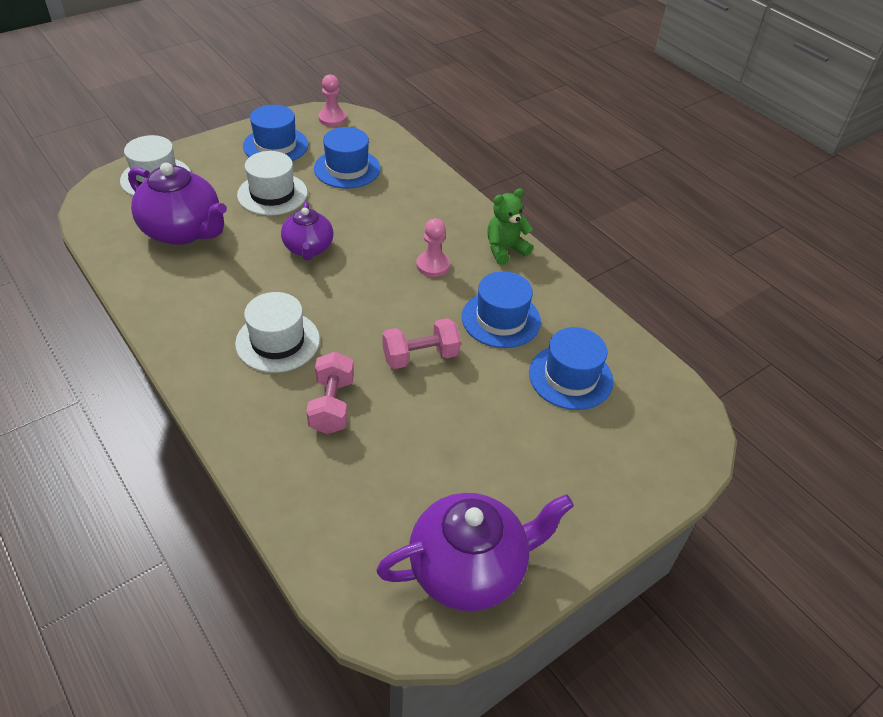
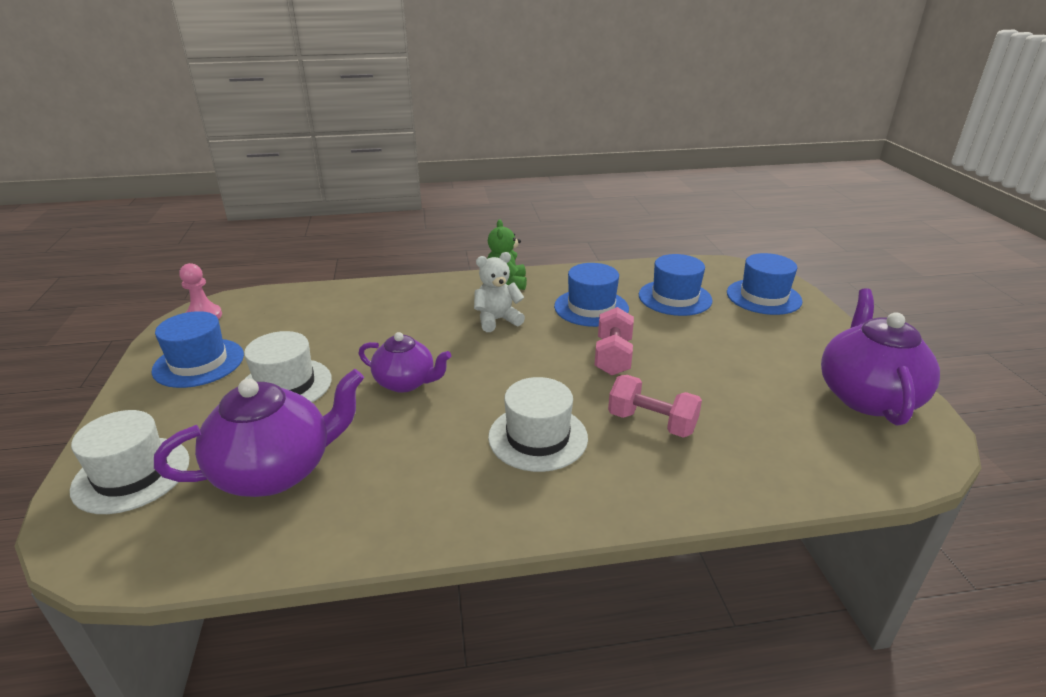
camera: 60 degrees left, 15 degrees down
blue hat [314,127,380,188] -> blue hat moved to [727,253,803,315]
pink pawn [416,218,450,277] -> white teddy bear [474,252,525,332]

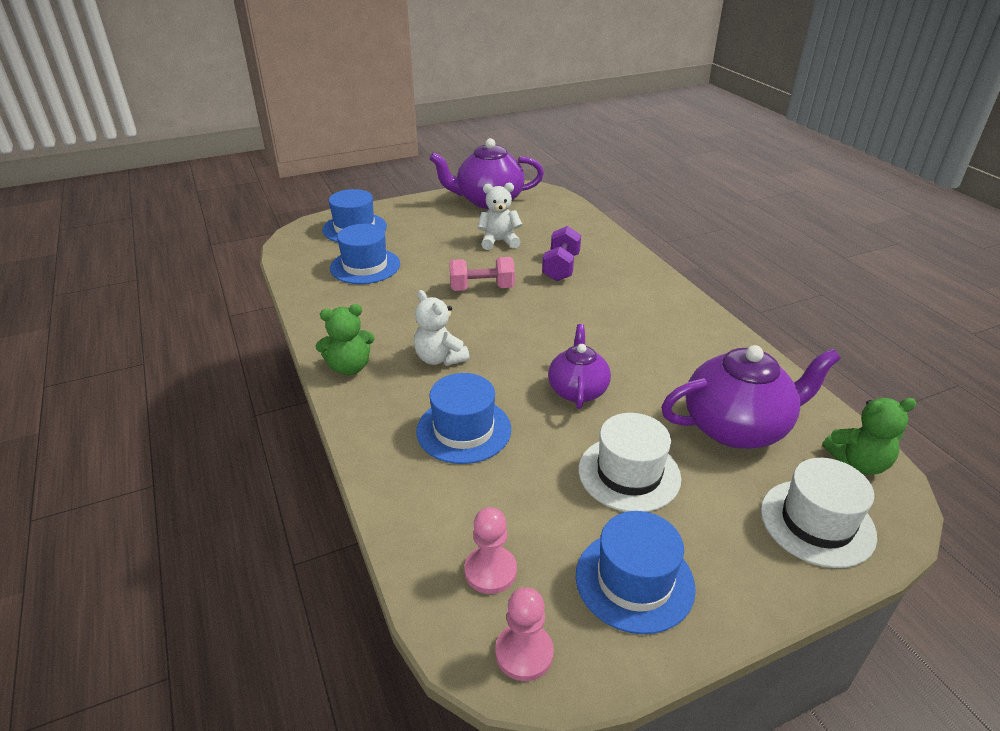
camera: 105 degrees left, 5 degrees up
purple teapot [154,369,364,497] -> purple teapot turned 120 degrees clockwise [661,345,841,449]
white hat [488,377,588,472] -> none
blue hat [554,263,629,327] -> blue hat moved to [416,373,511,464]
pink dumbbell [608,375,702,438] -> purple dumbbell [542,226,581,281]
none -> pink pawn [464,507,517,594]
none -> white teddy bear [477,183,522,250]
none -> green teddy bear [823,398,916,475]

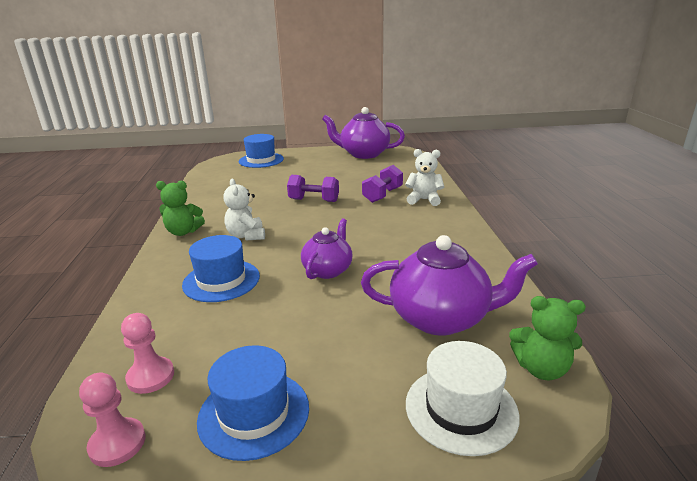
camera: 20 degrees right, 10 degrees down
blue hat [330,224,400,284] -> none
pink dumbbell [449,257,515,291] -> purple dumbbell [287,175,339,202]
white teddy bear [477,183,522,250] -> white teddy bear moved to [405,149,444,206]
white hat [578,413,681,512] -> none

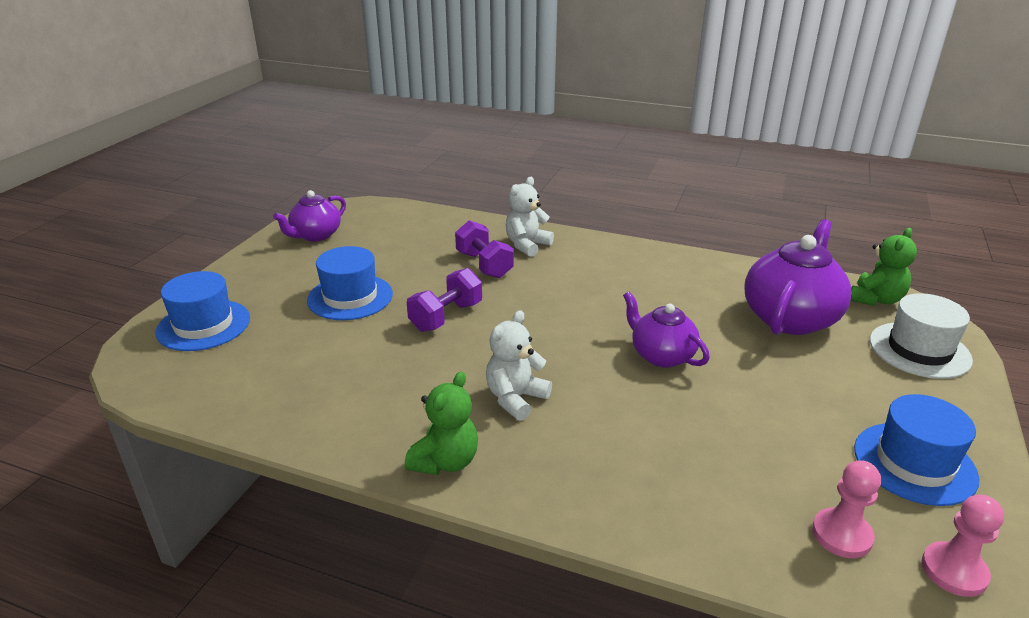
camera: 65 degrees left, 5 degrees up
blue hat [182,235,260,302] -> blue hat moved to [307,246,393,320]
white teddy bear [223,179,265,241] -> white teddy bear turned 120 degrees clockwise [486,310,552,421]
purple teapot [322,107,405,159] -> purple teapot [273,190,346,242], size x0.62

